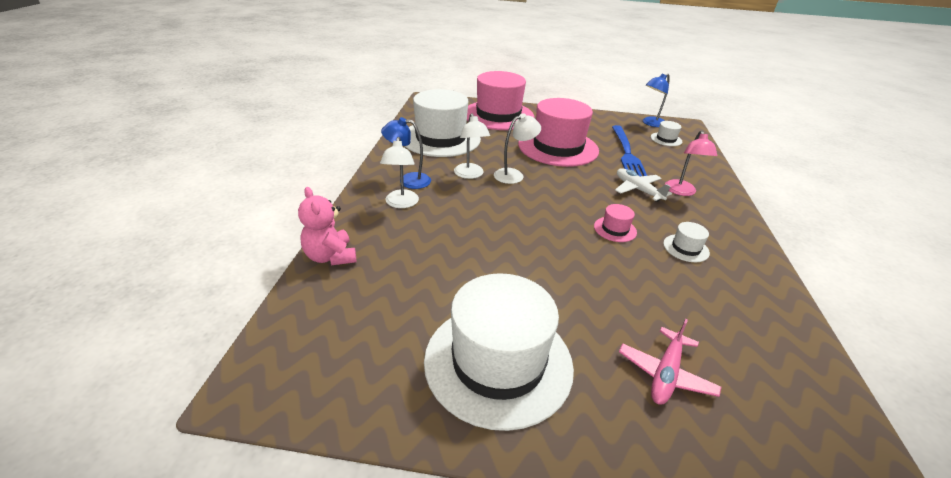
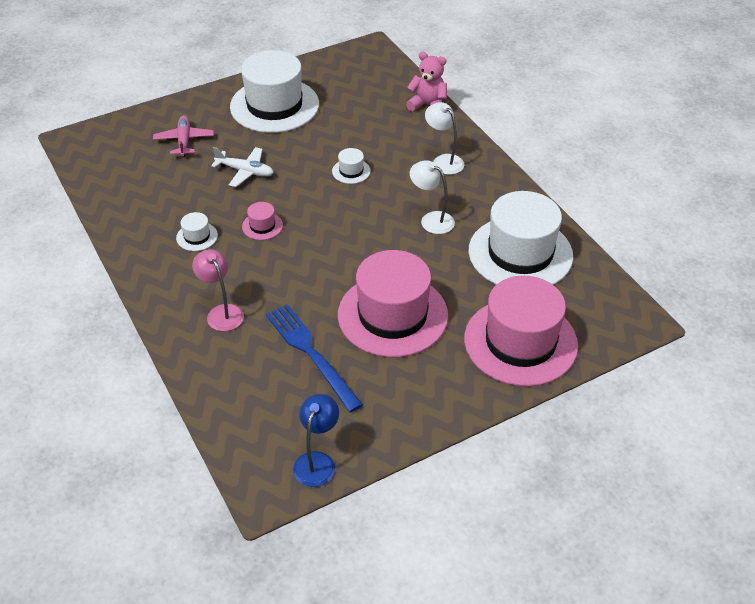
camera: 145 degrees right, 10 degrees up
blue lamp [381,117,431,189] -> none
white lamp [494,113,541,184] -> none
white plane [615,168,672,202] -> white plane moved to [211,147,274,187]
white hat [651,121,682,146] -> white hat moved to [332,148,371,184]

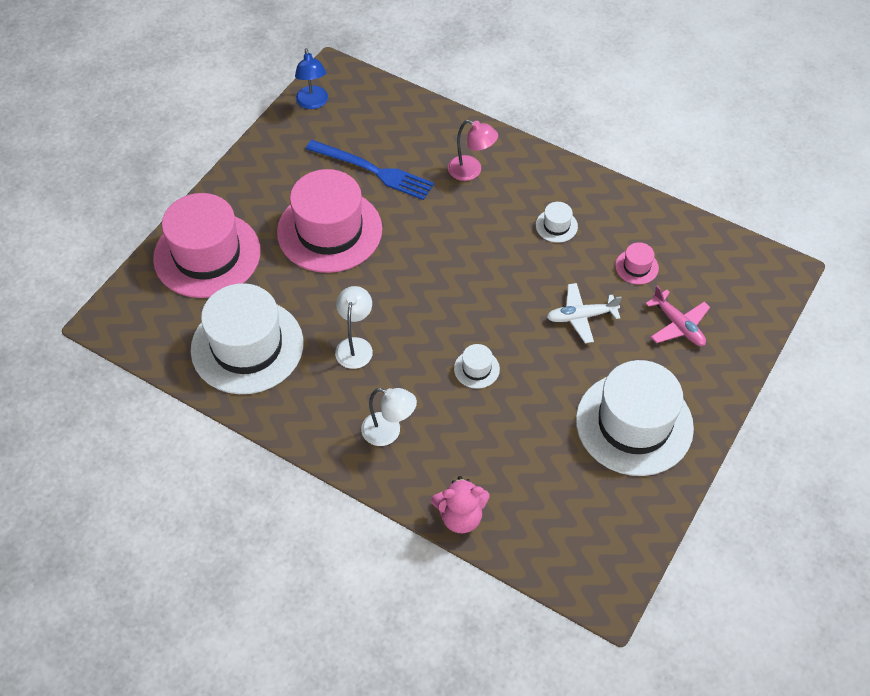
camera: 150 degrees right, 10 degrees up
pink hat [242,202,283,240] -> pink hat moved to [615,242,659,284]
white lamp [410,160,455,234] -> white lamp turned 90 degrees counterclockwise [335,286,373,369]

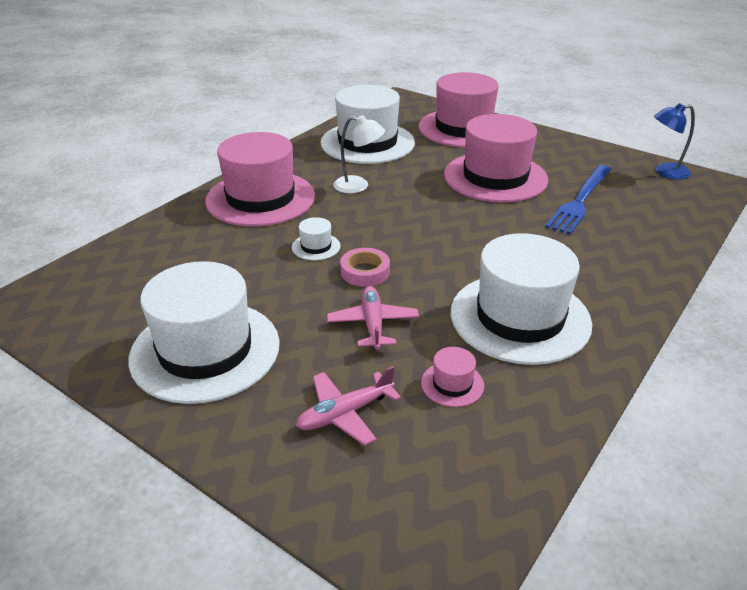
camera: 95 degrees right, 20 degrees down
white lamp [361,388,417,446] -> pink hat [205,132,315,227]
pink teddy bear [431,476,490,533] -> none
pink lamp [448,120,498,181] -> none
white hat [536,202,578,243] -> white hat [451,233,592,365], size x2.48
white plane [547,283,622,343] -> pink plane [327,286,419,350]
none -> pink tape [340,248,390,287]

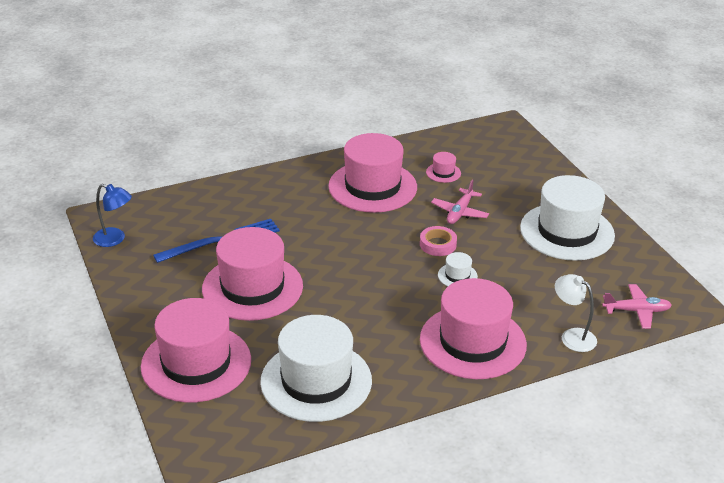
camera: 150 degrees left, 0 degrees up
pink plane [296,366,401,446] -> pink plane moved to [602,284,672,329]
white lamp [333,115,385,193] -> white lamp moved to [555,274,597,352]
white hat [451,233,592,365] -> pink hat [328,133,417,213]

